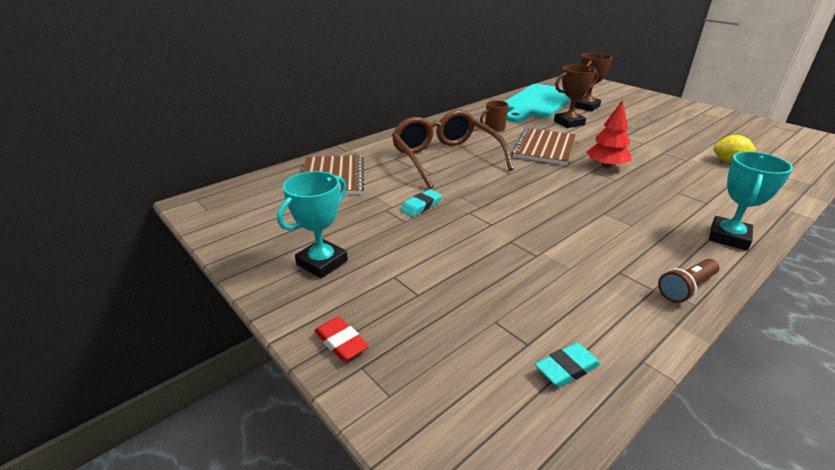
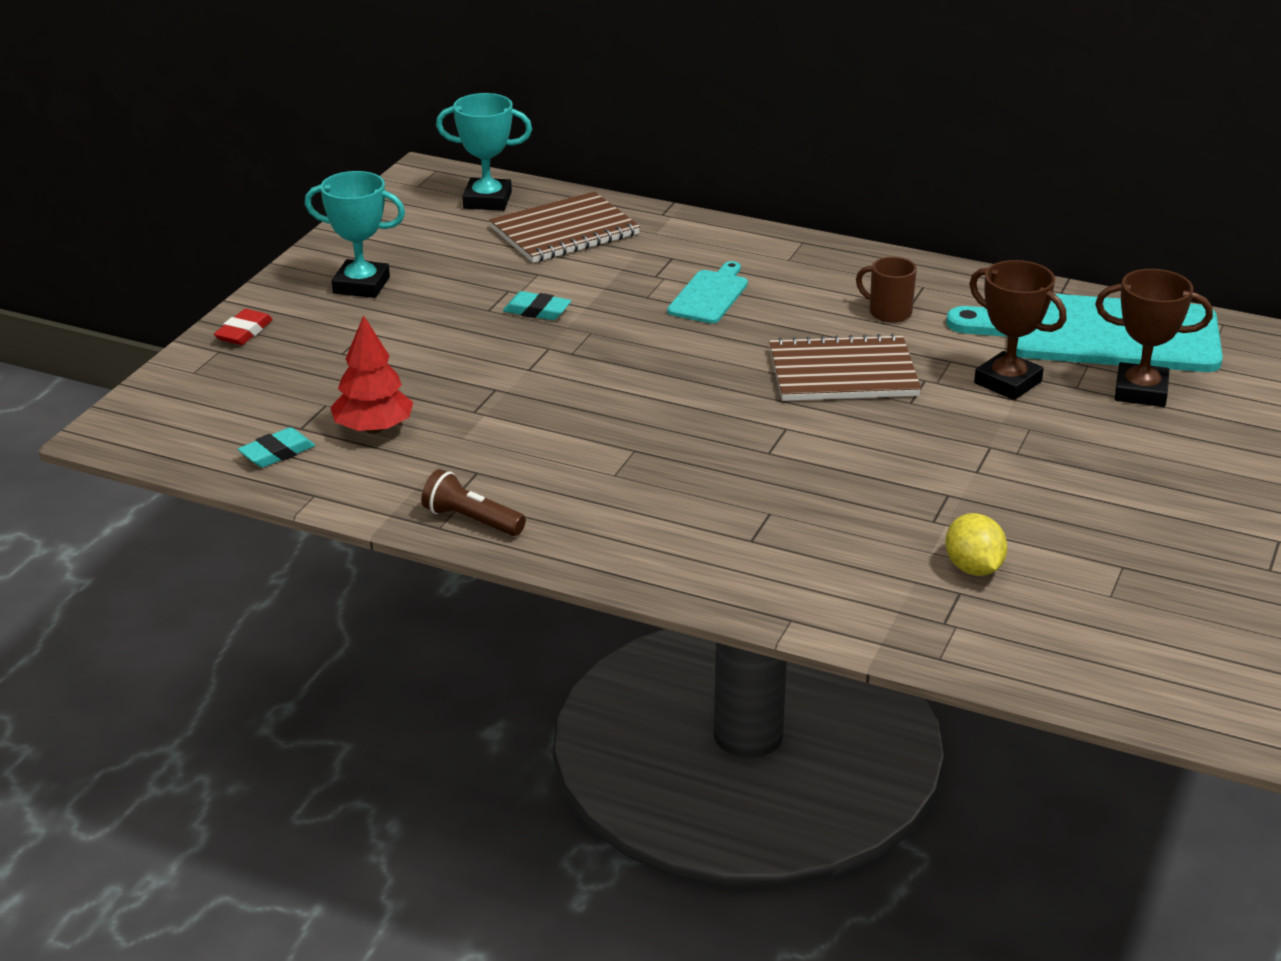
camera: 65 degrees right, 0 degrees up
brown glasses [392,110,514,189] -> turquoise cutting board [667,261,748,324]
turquoise eraser [535,343,601,387] -> turquoise eraser turned 75 degrees counterclockwise [238,427,315,468]
red tree [586,100,631,168] -> red tree moved to [330,315,413,434]
turquoise trophy [709,151,793,251] -> turquoise trophy moved to [436,93,532,211]

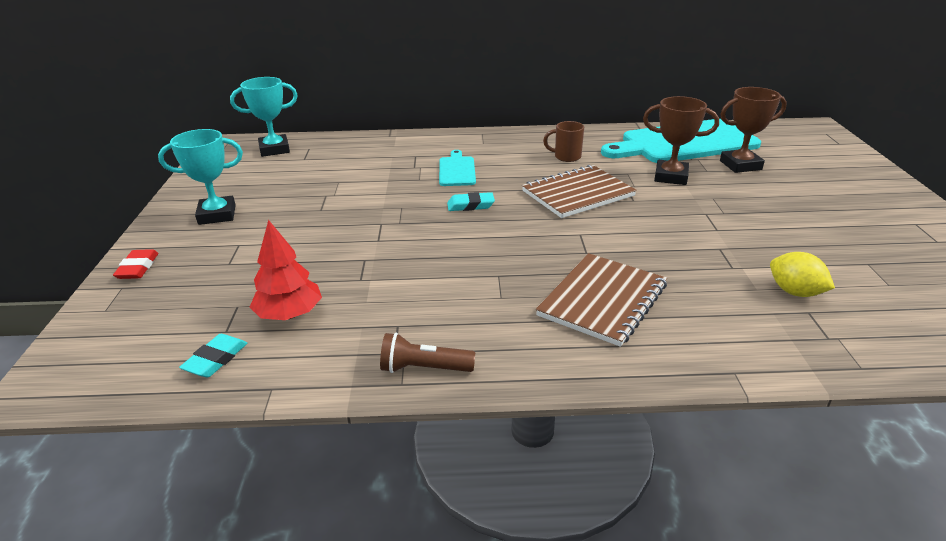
camera: 25 degrees left, 0 degrees up
brown notebook [489,191,640,263] -> brown notebook moved to [536,253,667,347]
turquoise eraser [503,291,571,320] -> turquoise eraser moved to [447,192,495,211]

